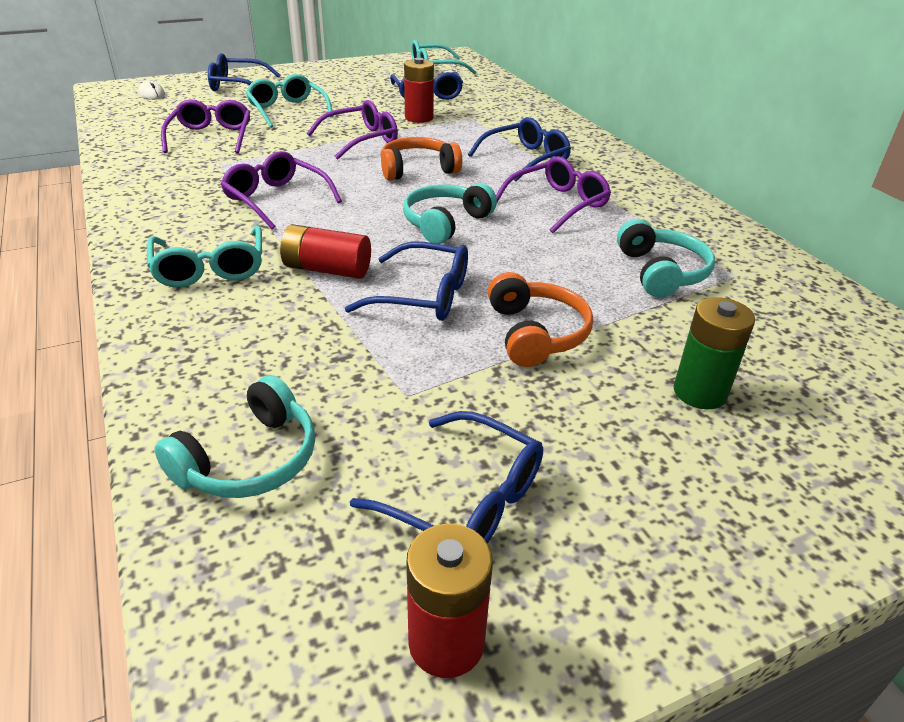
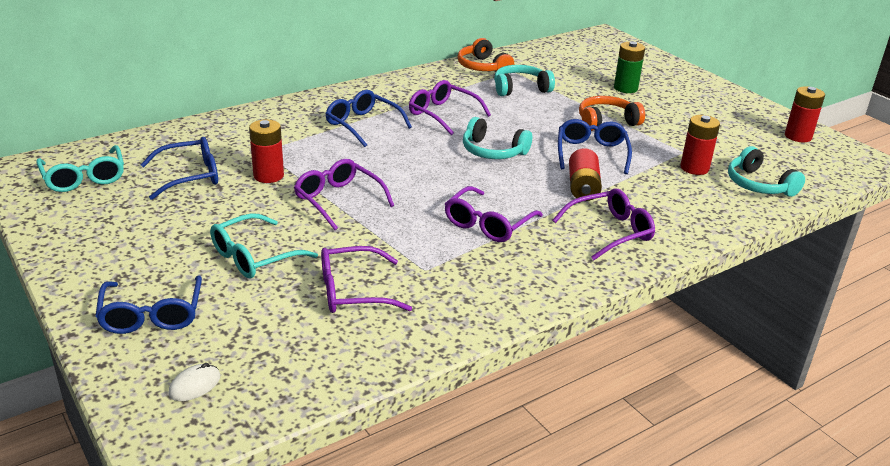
camera: 100 degrees left, 5 degrees down
turquoise glasses [147,225,262,287] -> purple glasses [552,188,655,260]
turquoise headphones [155,375,315,498] -> turquoise headphones turned 150 degrees counterclockwise [728,146,805,197]
blue glasses [350,411,543,544] -> none
orange headphones [380,137,462,181] -> orange headphones moved to [457,38,514,71]
none -> red battery [680,115,720,175]

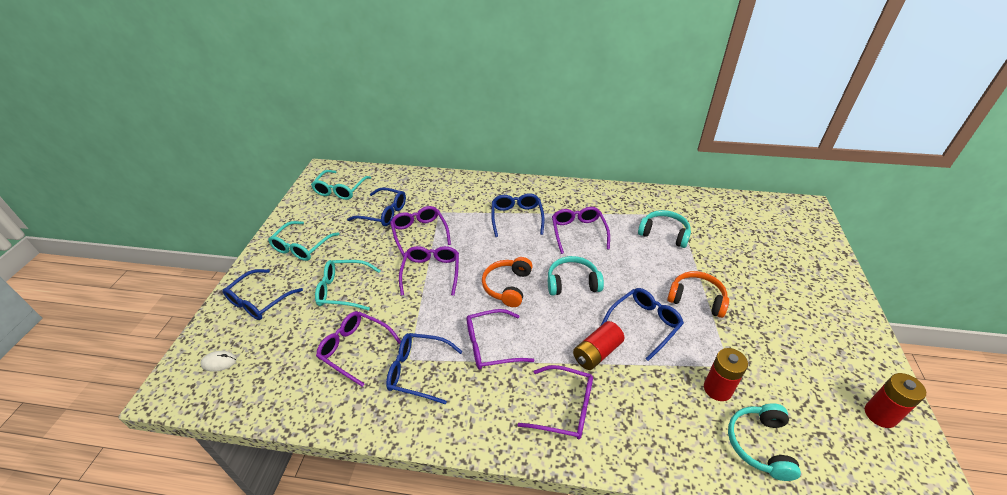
camera: 45 degrees right, 10 degrees up
red battery [249,119,284,183] -> purple glasses [390,206,451,258]
orange headphones [457,38,514,71] -> orange headphones moved to [482,257,533,307]
turquoise headphones [463,117,532,159] -> turquoise headphones turned 105 degrees clockwise [548,256,604,295]
green battery [614,42,645,93] -> none
none -> turquoise glasses [268,221,339,261]
none -> blue glasses [386,333,463,405]

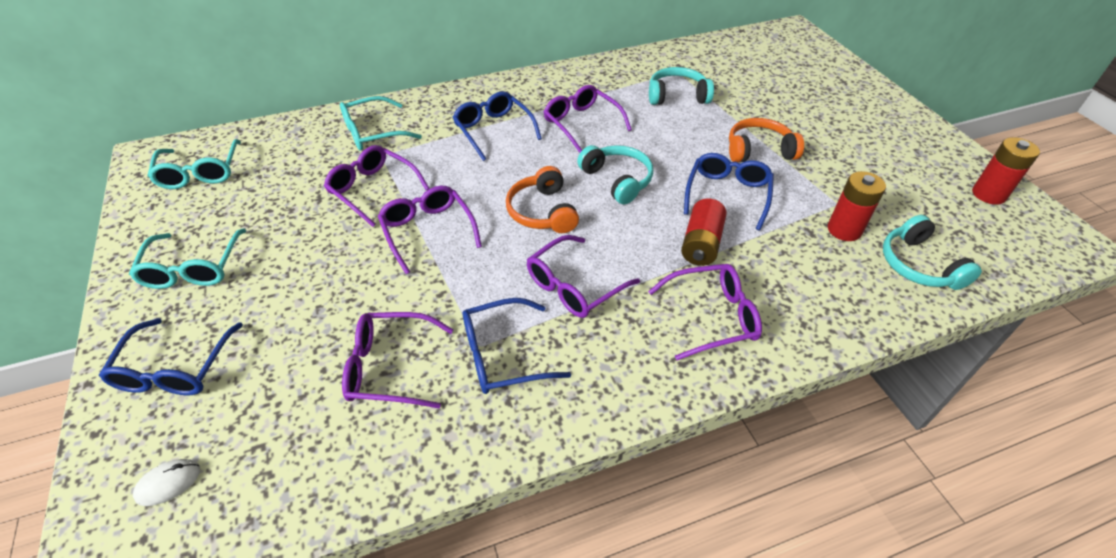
camera: 30 degrees left, 5 degrees up
turquoise glasses [315,260,381,311] -> turquoise glasses moved to [340,96,422,151]
blue glasses [347,187,406,226] -> none
turquoise headphones [548,256,604,295] -> turquoise headphones turned 90 degrees clockwise [577,145,653,204]

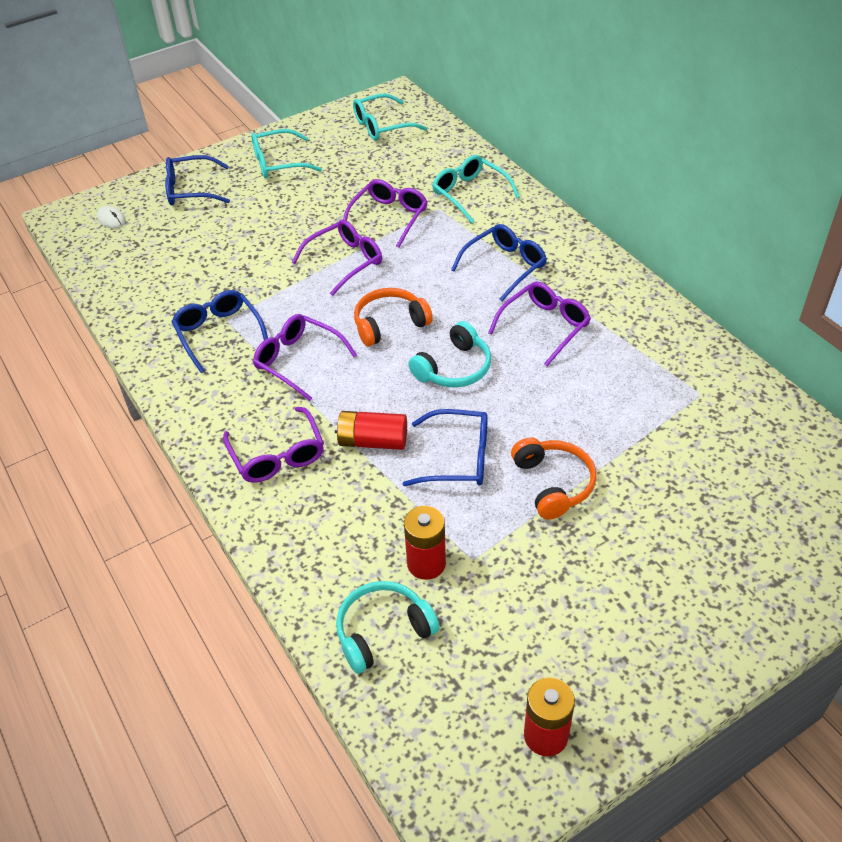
camera: 80 degrees right, 0 degrees up
purple glasses [342,312,453,409] -> none
turquoise headphones [649,67,714,105] -> none

